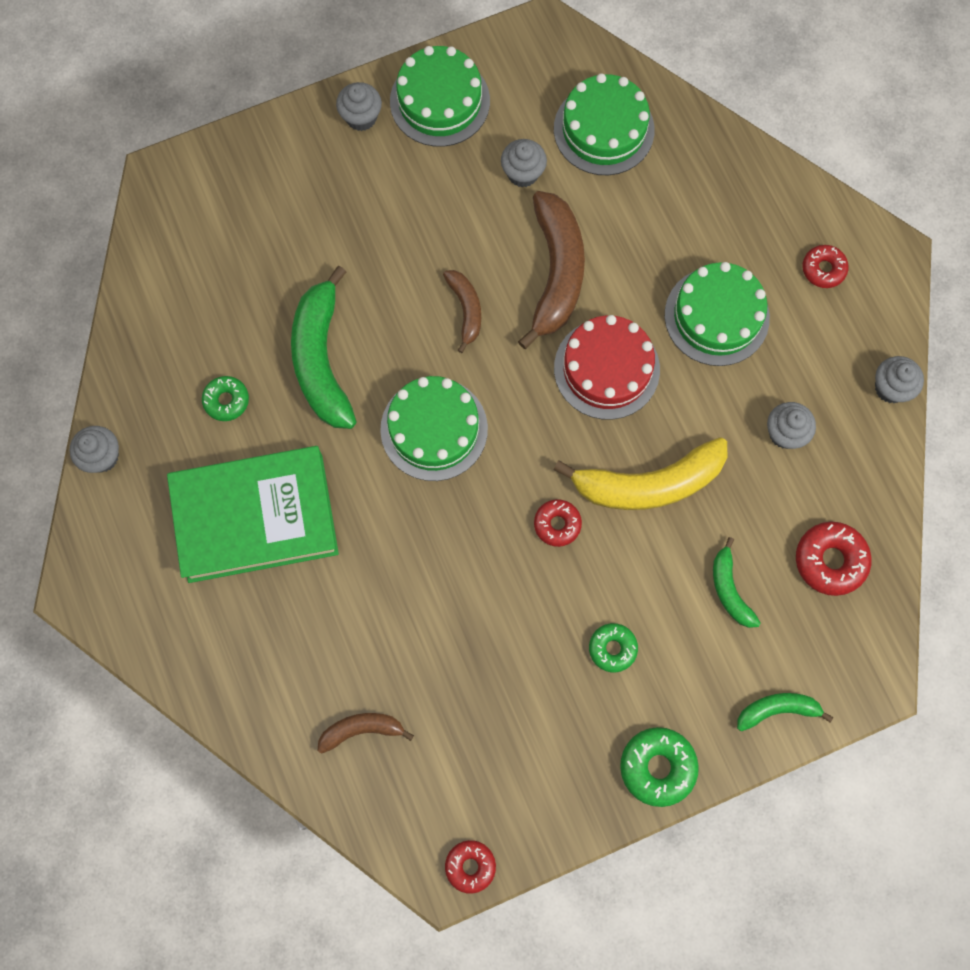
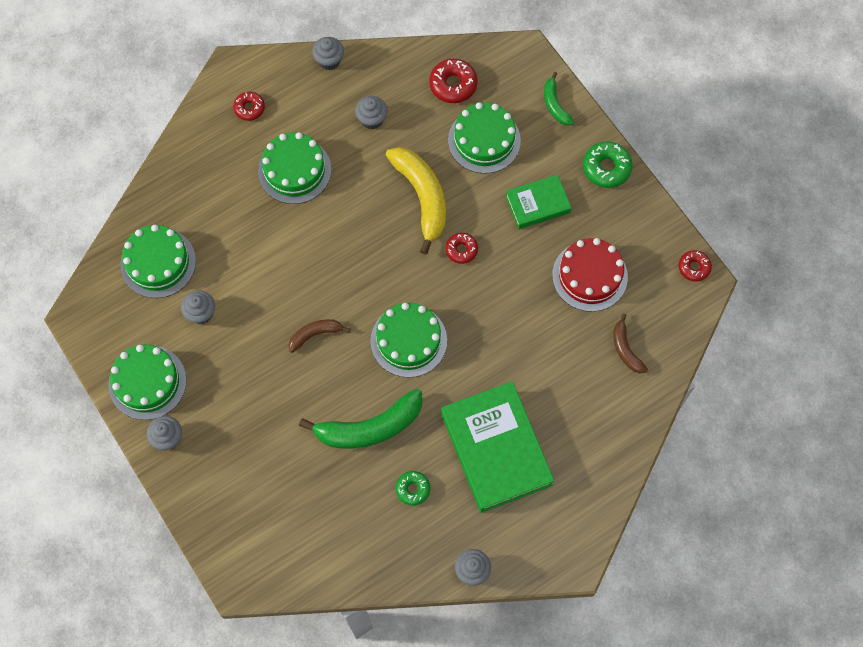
camera: 100 degrees left, 5 degrees down
brown banana [518,191,585,349] -> none
red cake [554,315,660,420] -> red cake moved to [552,238,628,312]
green donut [589,623,638,673] -> green book [505,175,571,229]
green banana [713,537,761,628] -> green cake [448,102,521,174]

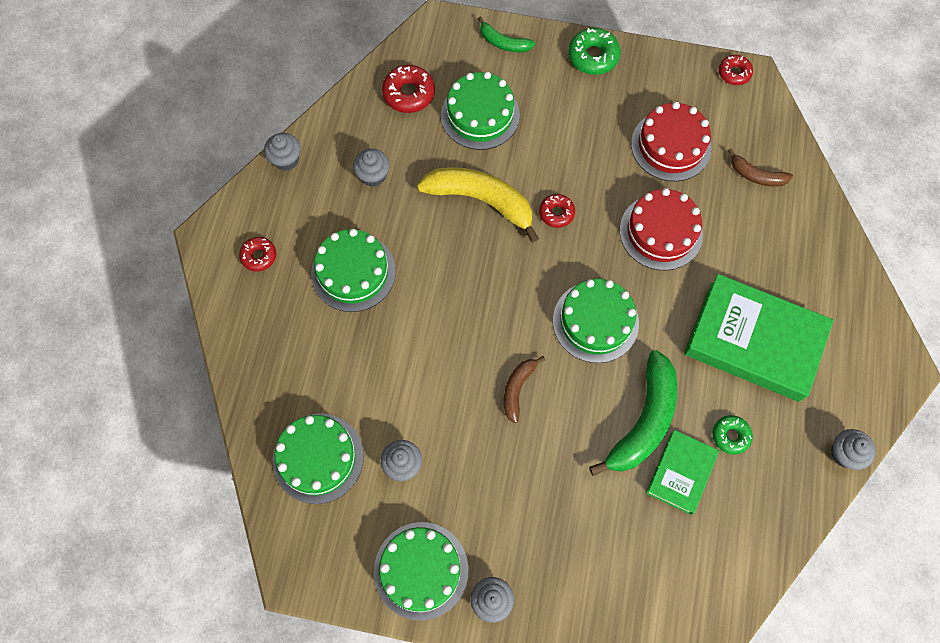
camera: 45 degrees left, 0 degrees up
green book [505,175,571,229] -> green book moved to [646,430,719,515]
none -> red cake [620,188,703,270]

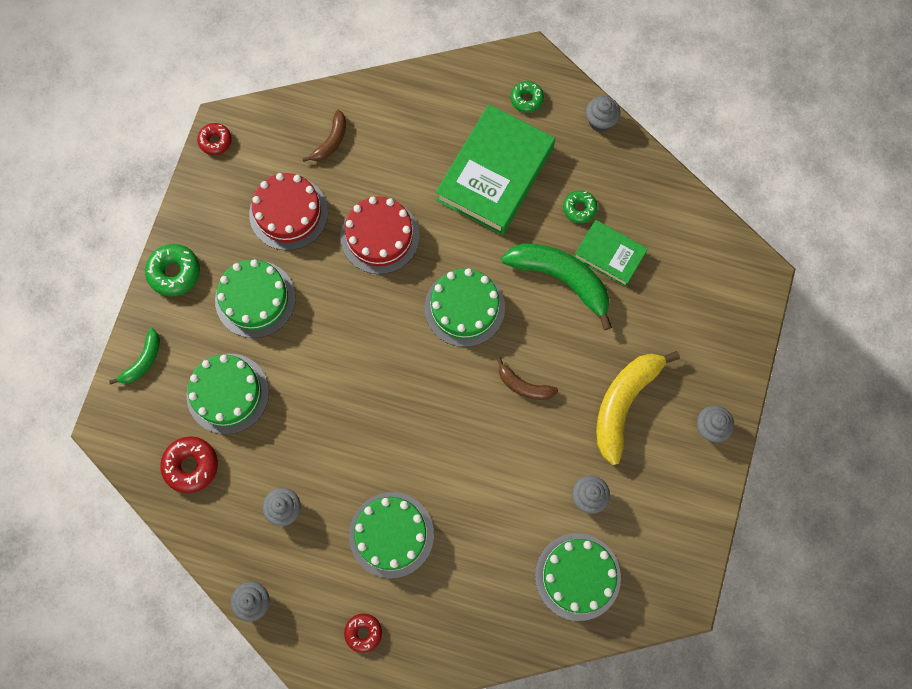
camera: 85 degrees left, 5 degrees up
green cake [374,522,468,620] -> green cake moved to [215,259,296,338]
yellow banana [417,167,539,243] -> yellow banana moved to [596,351,680,465]
red donut [539,194,575,228] -> none
none -> green donut [511,81,544,113]

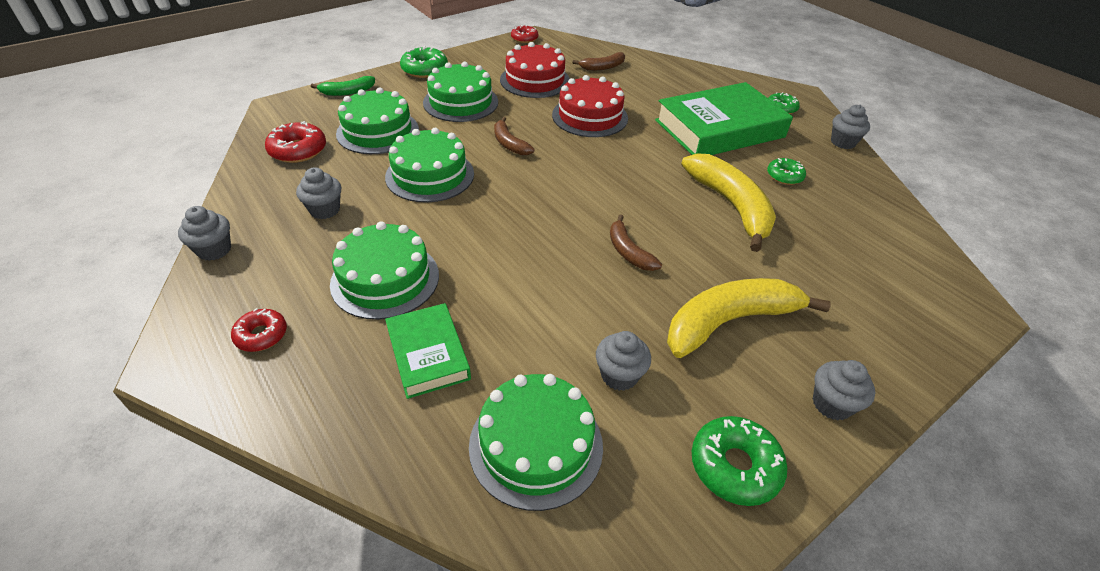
camera: 35 degrees right, 30 degrees down
green cake [424,268,505,347] -> green cake moved to [385,128,474,203]
green banana [501,243,612,330] -> yellow banana [681,153,776,252]
green book [574,220,648,287] -> green book moved to [385,303,471,399]
none -> brown banana [494,117,534,155]
none -> green donut [692,416,787,506]

